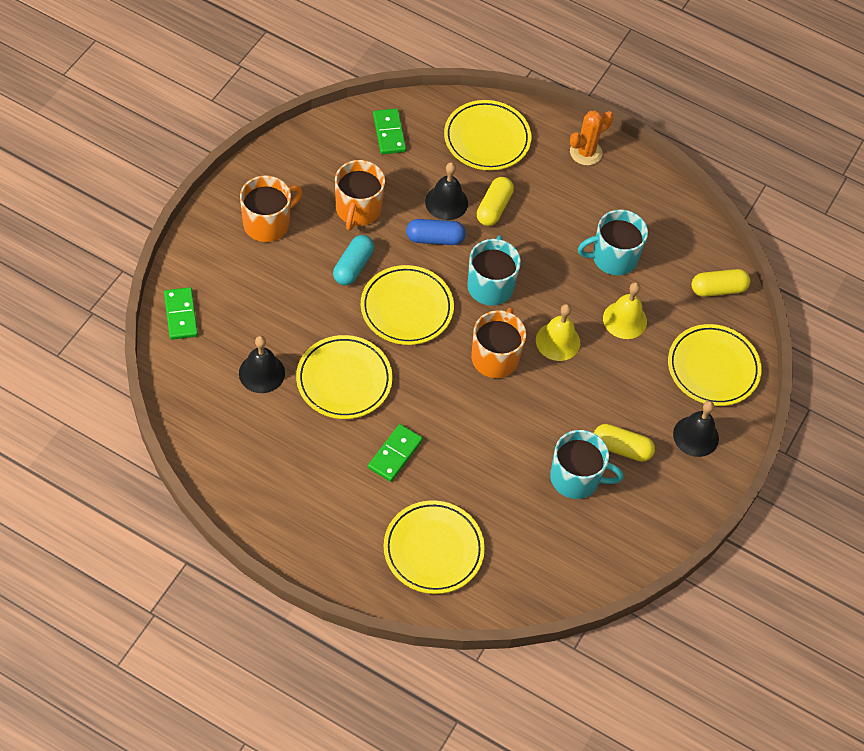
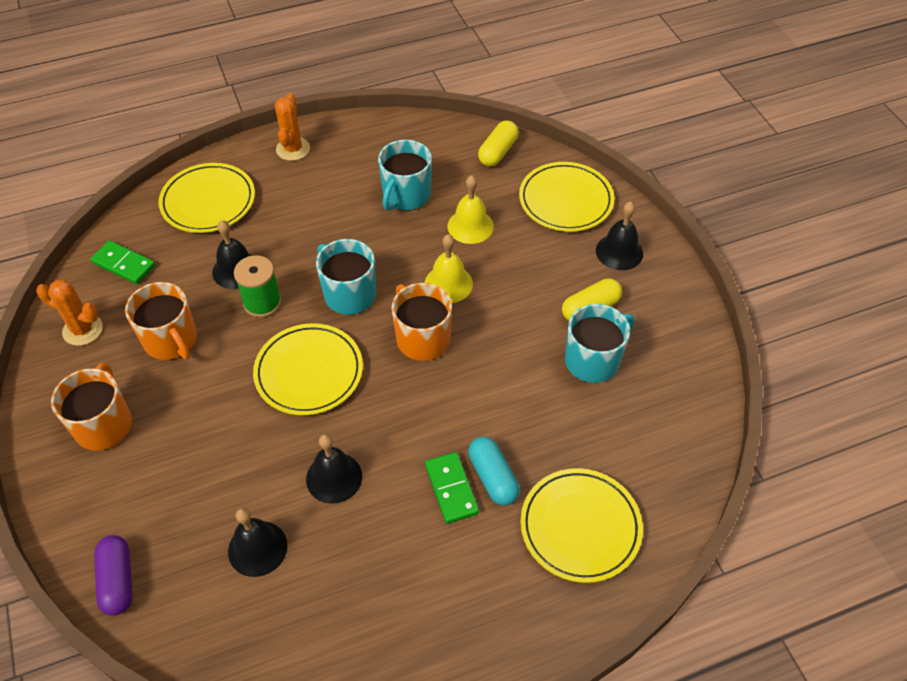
camera: 45 degrees left, 5 degrees down
green domino [164,287,198,340] -> purple capsule [94,535,133,616]
yellow plate [296,335,392,419] -> black bell [306,434,362,504]
turquoise capsule [333,235,374,285] -> turquoise capsule moved to [468,436,520,506]
blue capsule [406,219,466,245] -> green spool [234,255,282,318]
yellow capsule [477,177,514,226] -> none
none -> orange cactus [36,280,103,346]

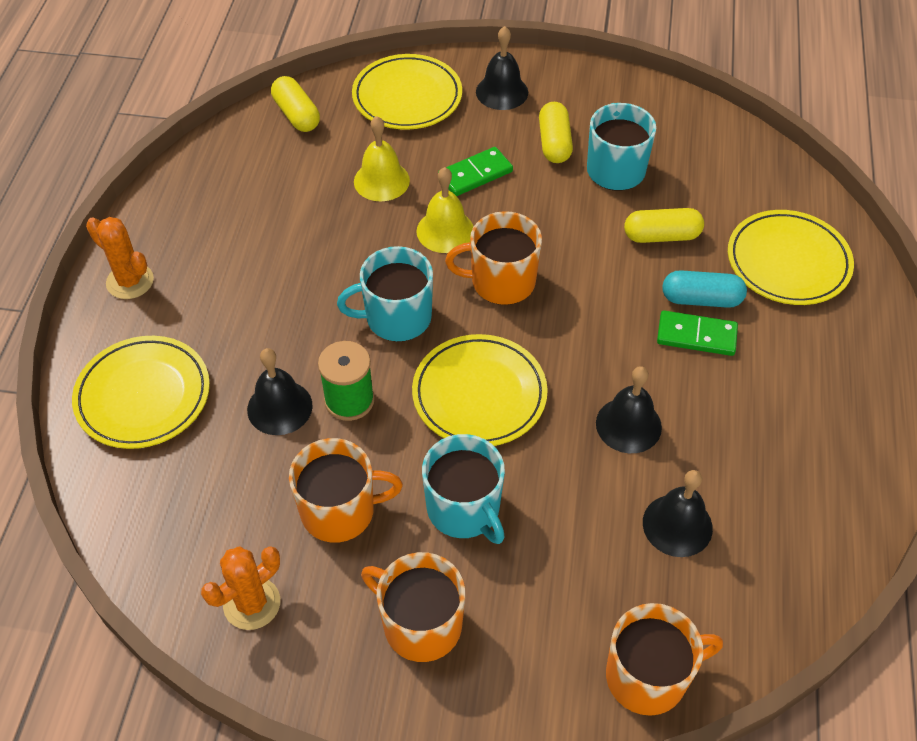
camera: 60 degrees left, 0 degrees up
green domino [90,240,155,284] -> green domino moved to [438,147,513,196]
purple capsule [94,535,133,616] -> orange mug [606,603,723,716]
turquoise mug [378,140,432,211] -> turquoise mug moved to [422,434,505,544]
none -> yellow capsule [624,208,704,243]

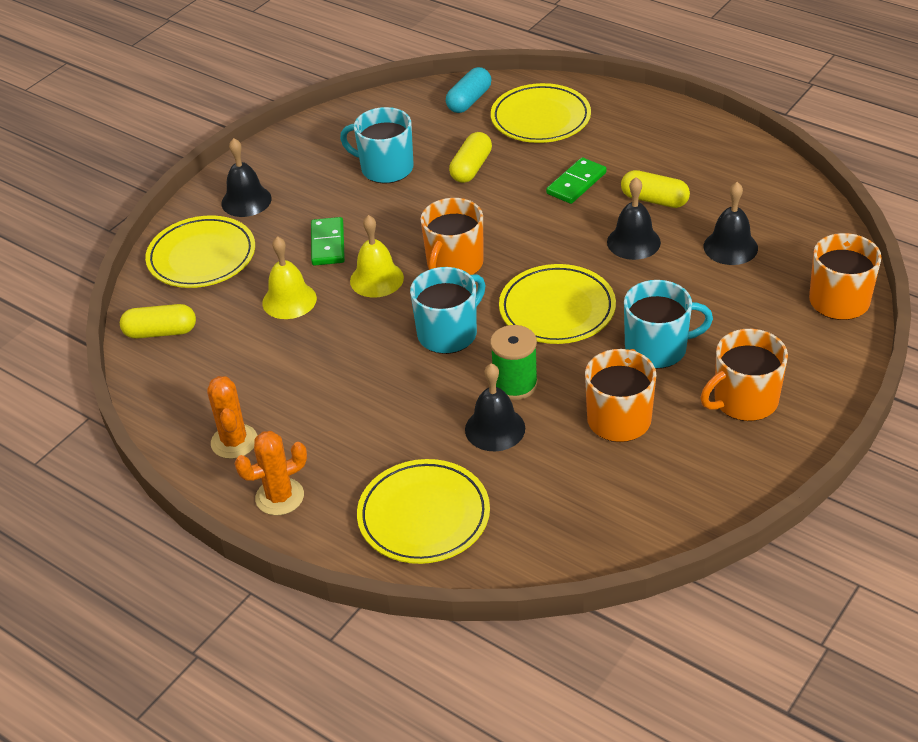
camera: 60 degrees left, 10 degrees down
orange cactus [201,546,280,630] -> orange cactus moved to [207,376,258,459]
turquoise mug [337,246,433,342] -> turquoise mug turned 150 degrees counterclockwise [410,267,486,354]
yellow capsule [539,102,573,163] -> yellow capsule moved to [621,170,690,208]
turquoise capsule [662,270,747,308] -> turquoise capsule moved to [446,67,491,113]

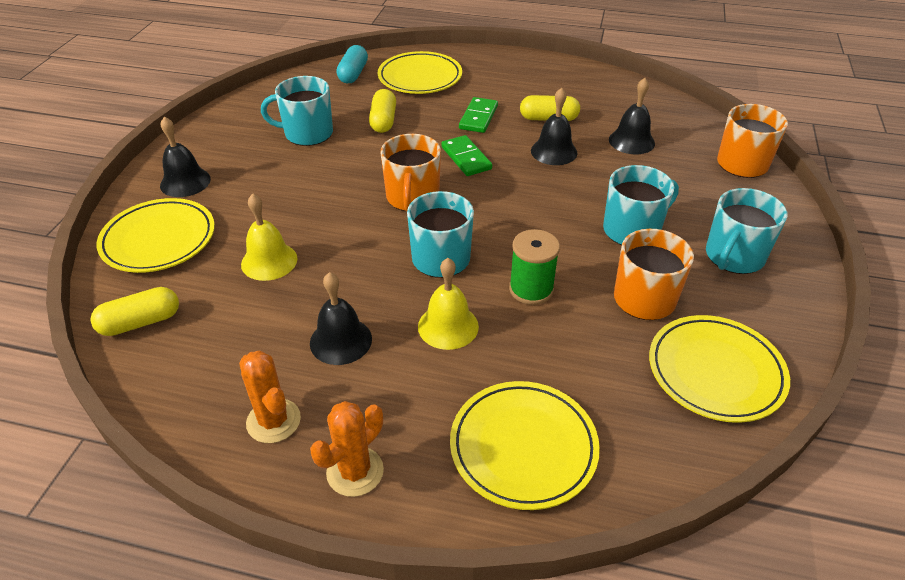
camera: 25 degrees left, 0 degrees up
green domino [311,217,345,266] -> green domino moved to [441,135,492,176]
yellow bell [350,215,404,298] -> yellow bell moved to [418,258,479,350]
black bell [465,363,525,451] -> black bell moved to [310,272,372,365]
yellow plate [499,264,616,344] -> yellow plate moved to [649,315,790,423]
orange mug [701,329,788,421] -> turquoise mug [706,188,787,274]

